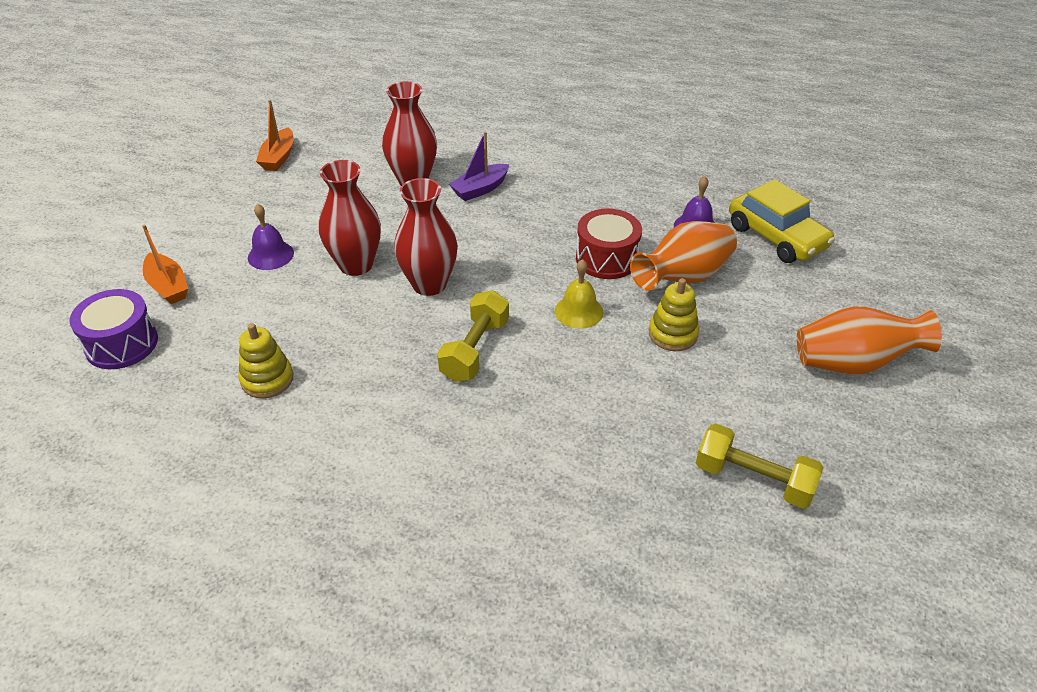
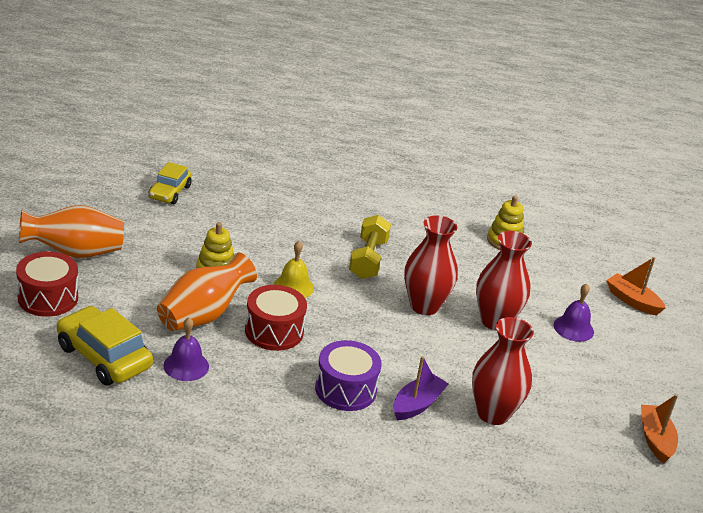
camera: 165 degrees right, 10 degrees down
purple drum [70,289,158,369] -> purple drum moved to [315,340,382,411]
yellow dumbbell [696,424,824,508] -> yellow car [148,162,192,204]
none -> red drum [16,251,78,317]

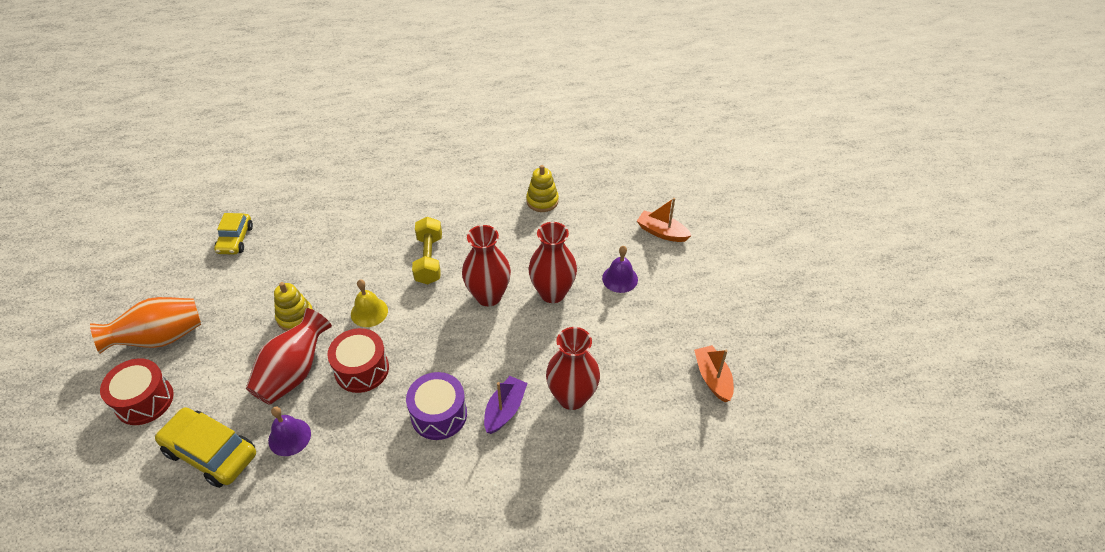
camera: 10 degrees left, 15 degrees up
orange vase [157,253,257,331] -> red vase [246,308,332,405]

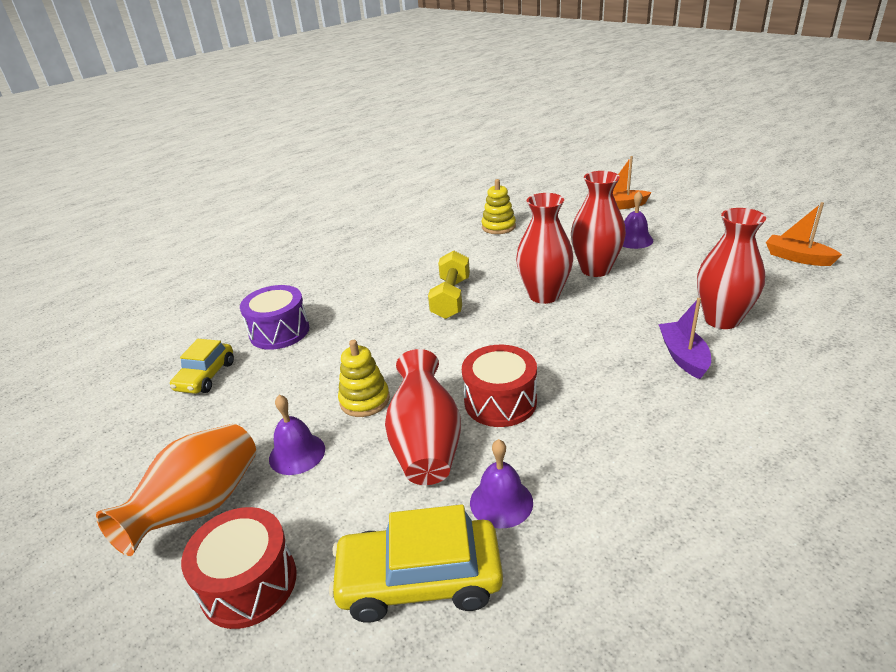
camera: 30 degrees left, 15 degrees down
yellow car [214,213,253,255] -> yellow car turned 45 degrees clockwise [170,339,234,394]
yellow bell [351,279,388,327] -> none
purple drum [406,372,467,440] -> purple drum moved to [240,285,309,350]
yellow dumbbell [412,217,442,285] -> yellow dumbbell turned 45 degrees clockwise [428,250,470,319]
none -> purple bell [269,395,325,475]

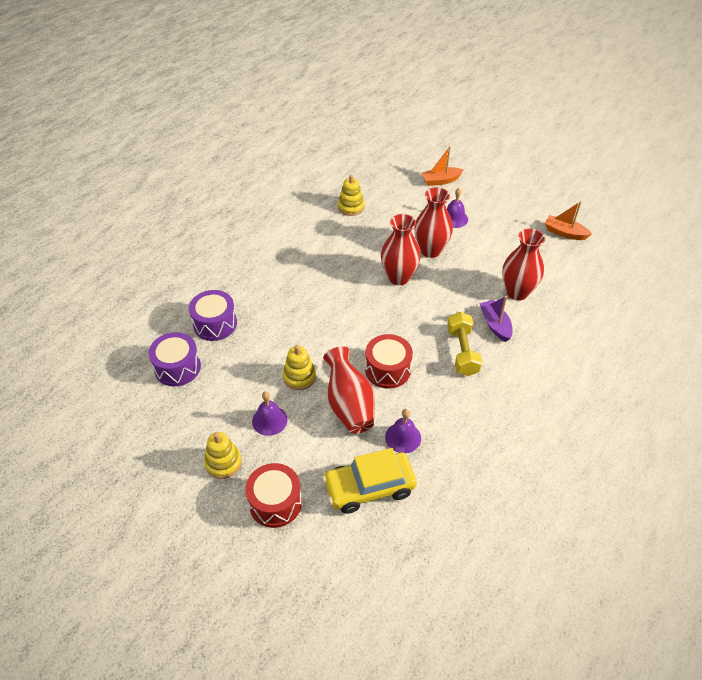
camera: 15 degrees left, 15 degrees up
orange vase [96,424,256,556] -> yellow stacking toy [204,432,242,479]
yellow car [170,339,234,394] -> purple drum [148,332,201,386]
yellow dumbbell [428,250,470,319] -> yellow dumbbell moved to [447,312,482,376]

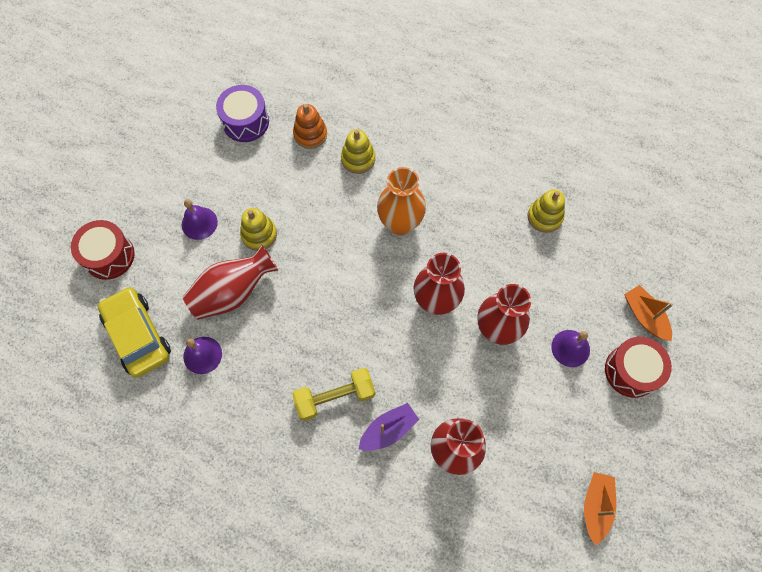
camera: 75 degrees right, 20 degrees up
purple drum [189,290,237,341] -> orange stacking toy [293,104,327,149]
yellow stacking toy [204,432,242,479] -> yellow stacking toy moved to [341,129,375,174]
red drum [365,334,413,389] -> red drum moved to [605,337,672,398]
none -> orange vase [377,167,426,235]

